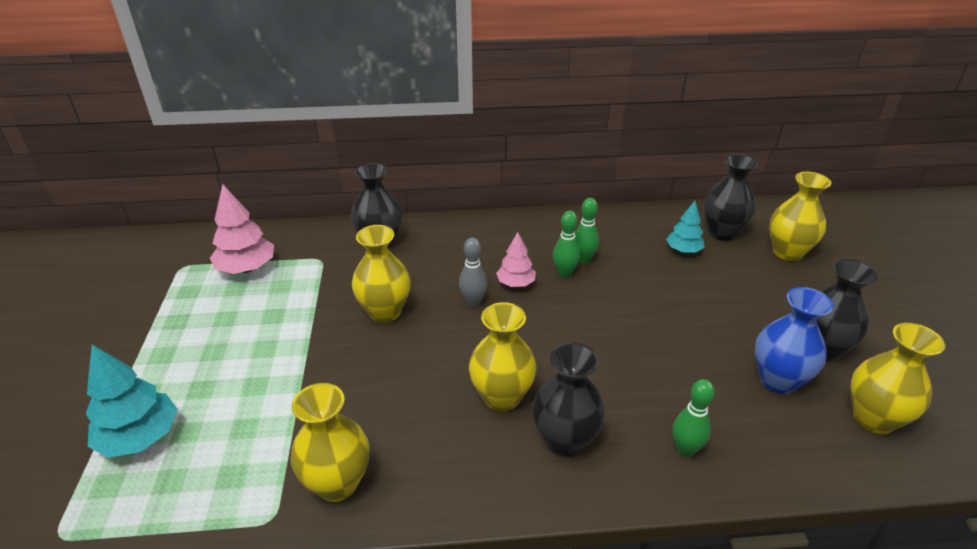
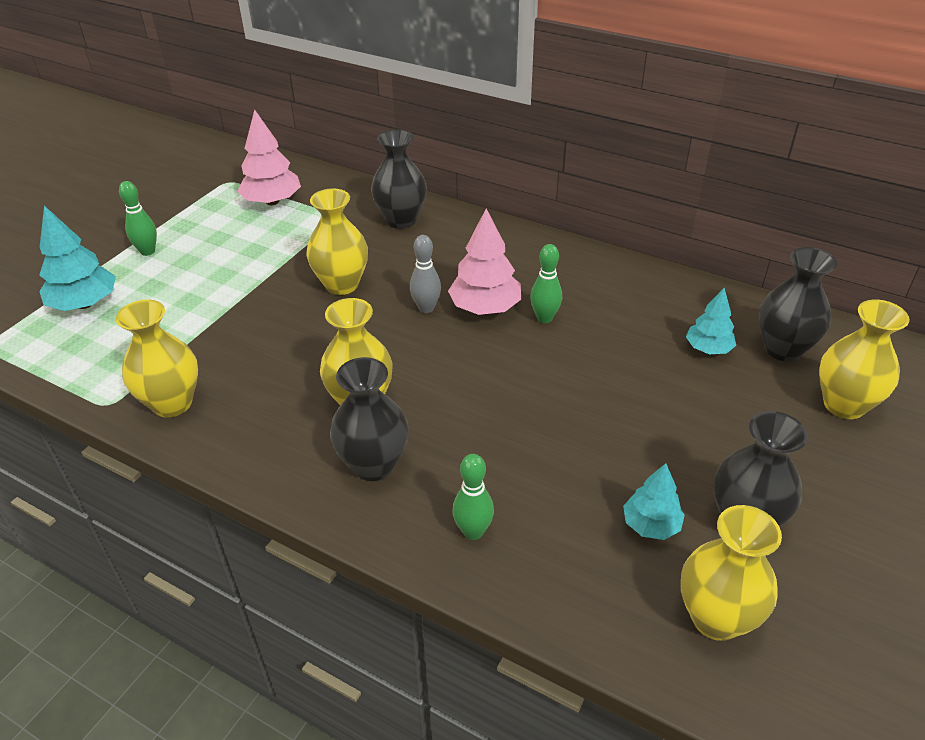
camera: 35 degrees right, 5 degrees up
pink tree [496,232,536,287] -> pink tree [448,208,521,315], size x1.59
green bowling pin [575,198,599,264] -> green bowling pin moved to [119,181,157,256]
blue vase [755,287,833,394] -> turquoise tree [623,463,685,540]

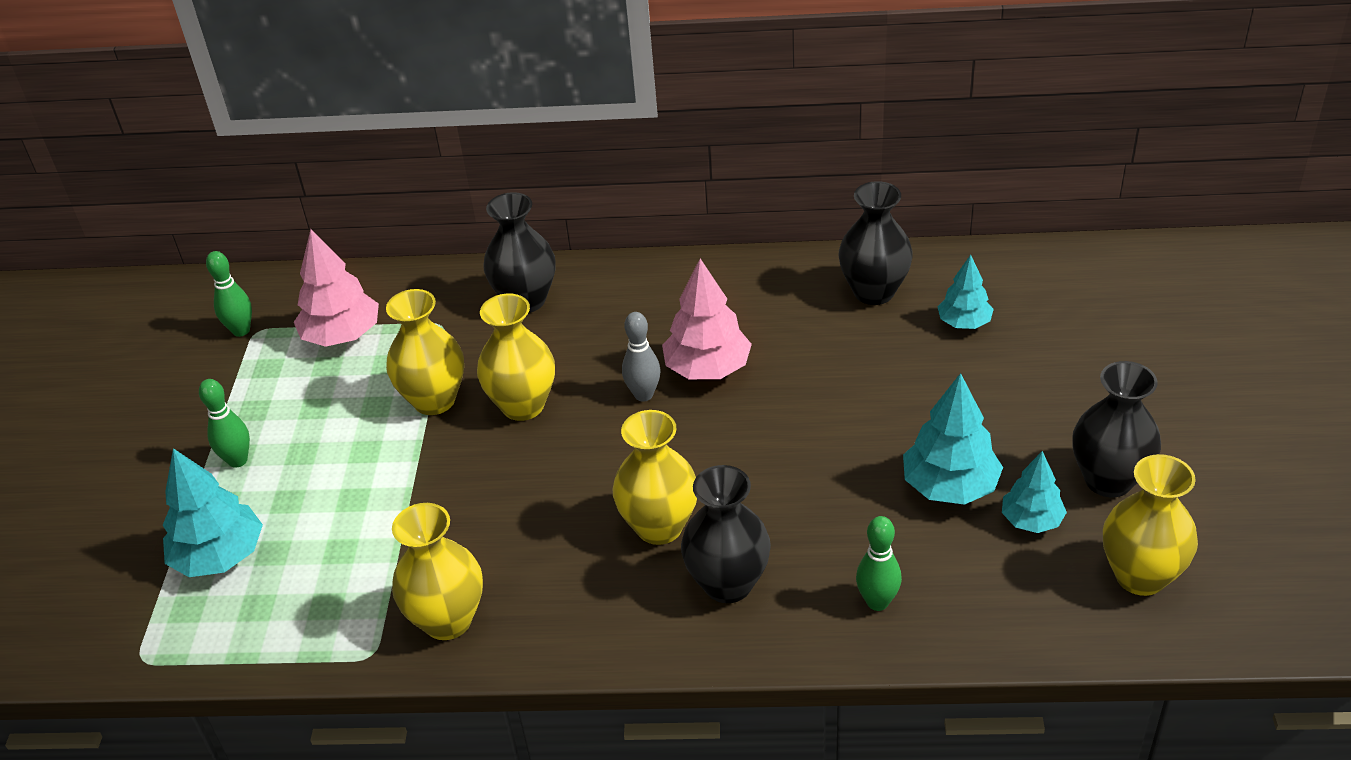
camera: 25 degrees left, 0 degrees up
green bowling pin [530,244,562,323] -> green bowling pin moved to [206,251,252,337]
black vase [759,247,837,362] -> black vase moved to [839,181,913,305]
yellow vase [819,299,910,419] -> yellow vase moved to [386,289,464,415]
none -> turquoise tree [903,373,1003,505]

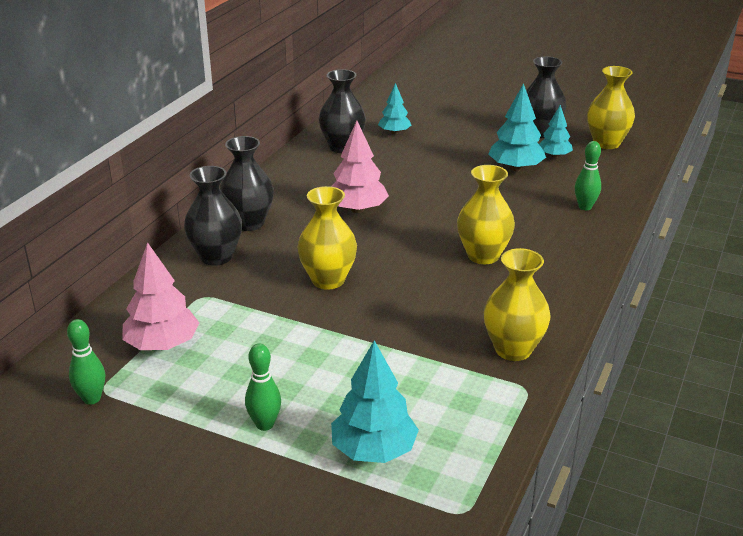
camera: 70 degrees left, 10 degrees down
yellow vase [386,289,464,415] -> none
grey bowling pin [622,312,661,402] -> none
black vase [681,465,771,603] -> black vase moved to [220,136,274,231]

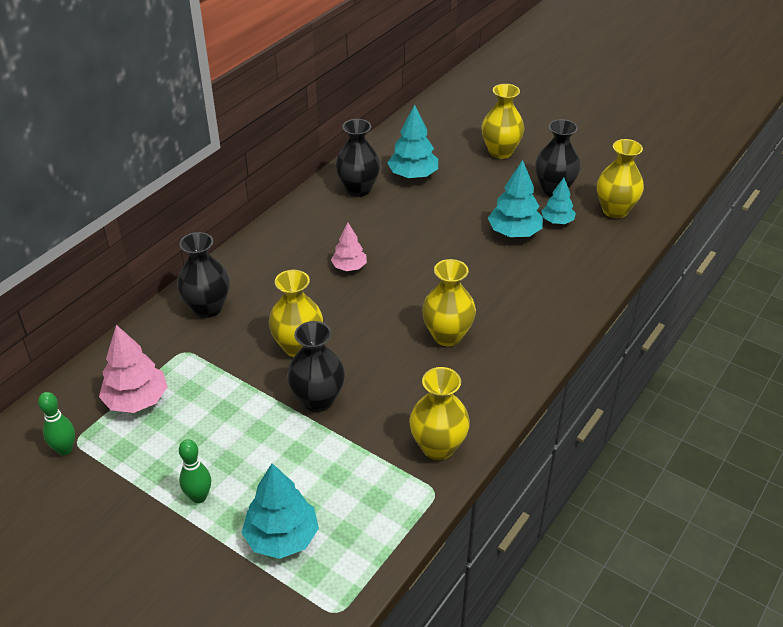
camera: 10 degrees right, 10 degrees up
black vase [220,136,274,231] -> black vase moved to [287,321,345,412]
pink tree [331,121,389,213] -> pink tree [331,222,367,271], size x0.63
turquoise tree [378,83,412,134] -> turquoise tree [387,104,438,179], size x1.59
green bowling pin [575,141,601,210] -> none
none -> yellow vase [481,84,524,159]

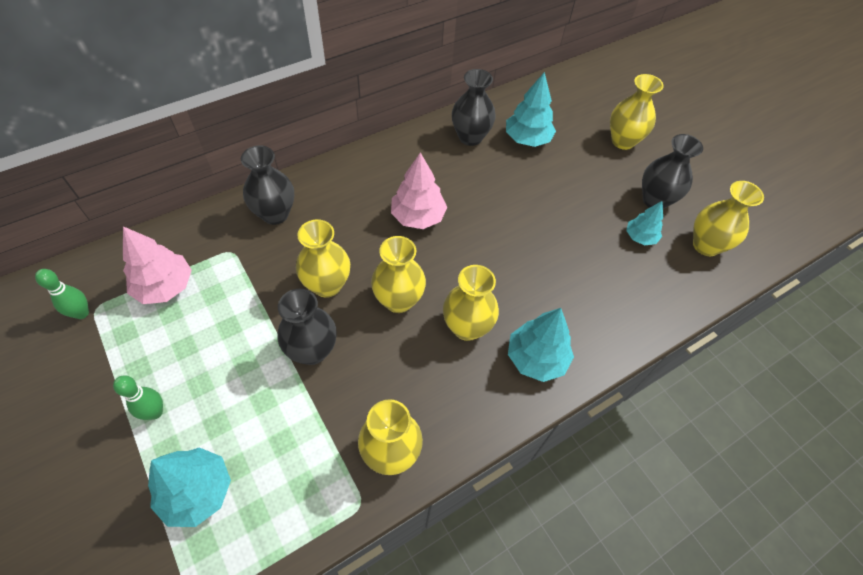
camera: 20 degrees right, 15 degrees up
pink tree [331,222,367,271] -> pink tree [391,153,447,229], size x1.59
turquoise tree [488,160,543,237] -> turquoise tree moved to [508,308,574,382]
none -> yellow vase [371,236,426,313]

